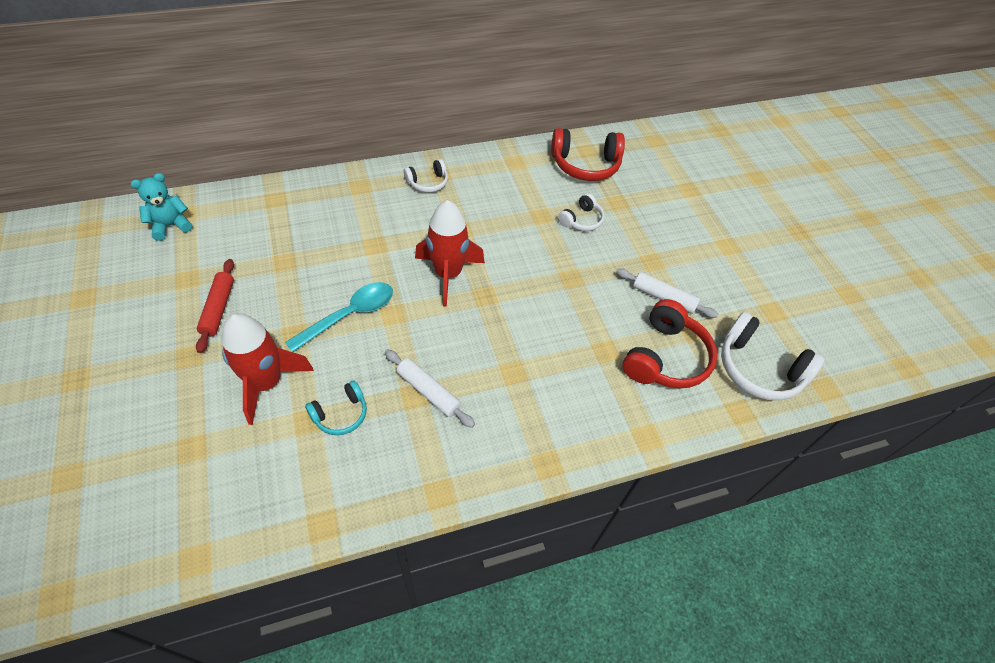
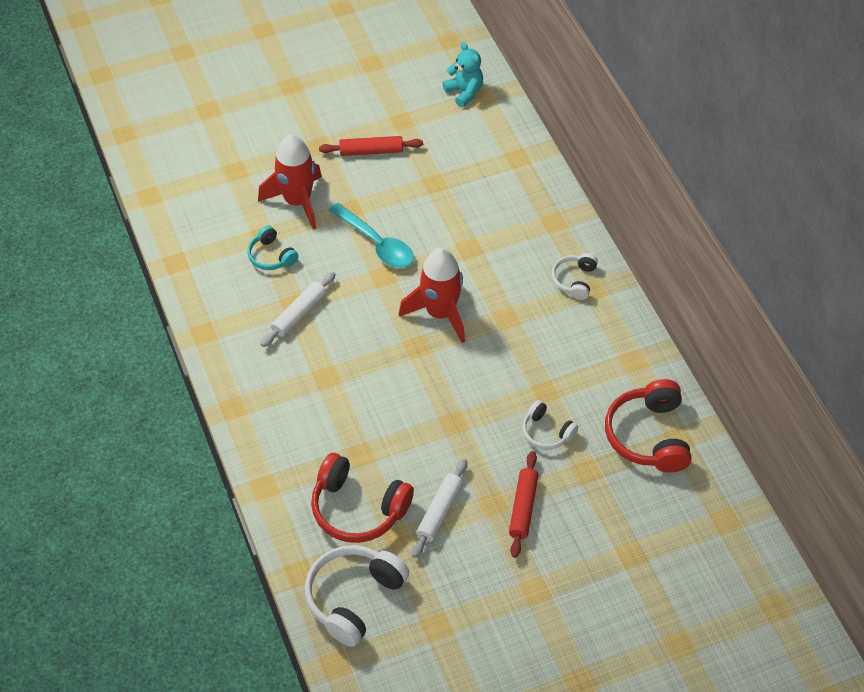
camera: 90 degrees right, 0 degrees up
white headphones [404,159,448,192] -> white headphones turned 45 degrees clockwise [552,253,598,300]
none -> red rolling pin [509,451,539,558]

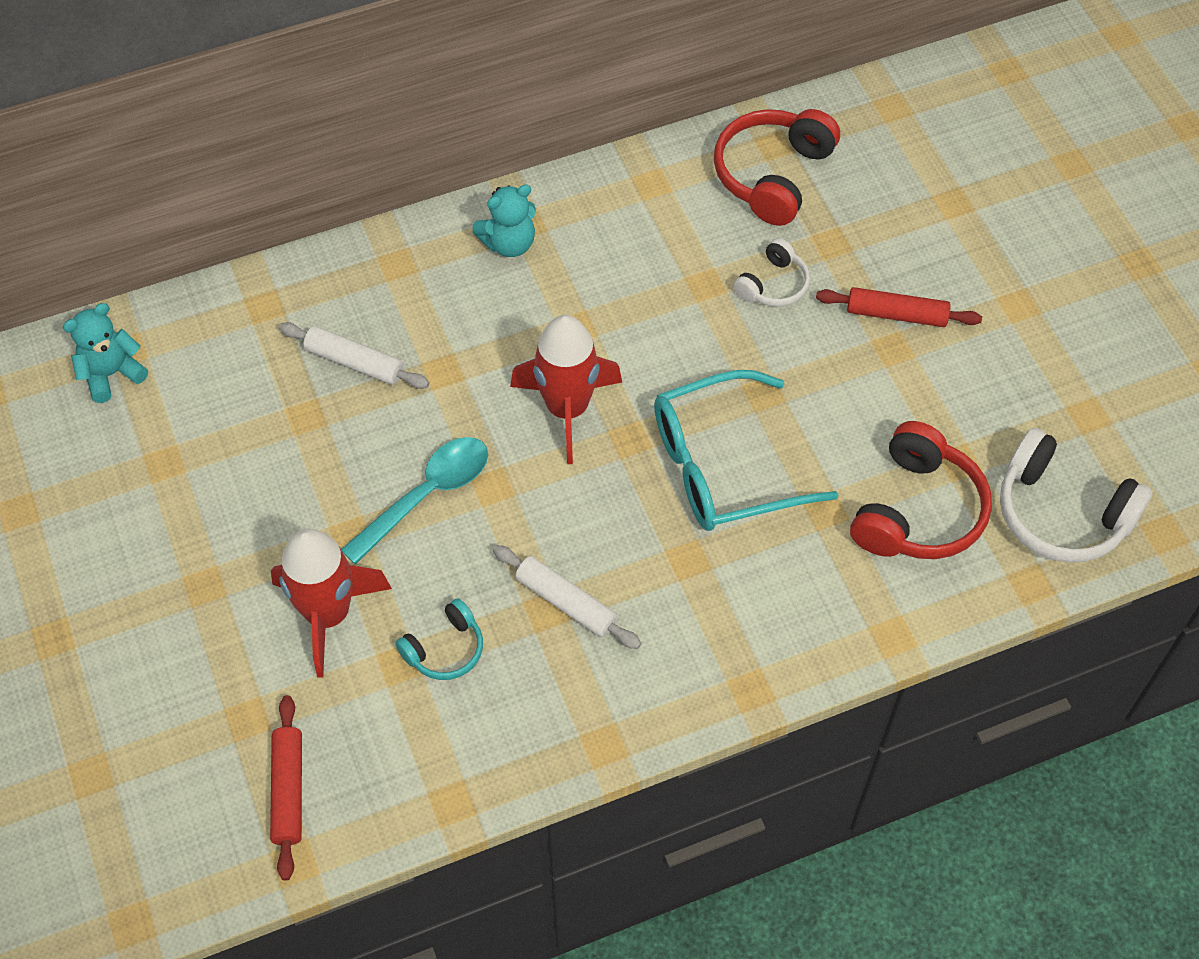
camera: 90 degrees left, 5 degrees up
red rolling pin [319,136,423,156] -> red rolling pin moved to [270,695,302,881]
white rolling pin [412,459,467,558] -> white rolling pin moved to [279,322,429,389]
white headphones [552,253,598,300] -> turquoise teddy bear [472,184,536,257]
red headphones [605,379,692,473] -> red headphones turned 120 degrees clockwise [714,109,840,226]
none -> turquoise glasses [654,370,838,531]

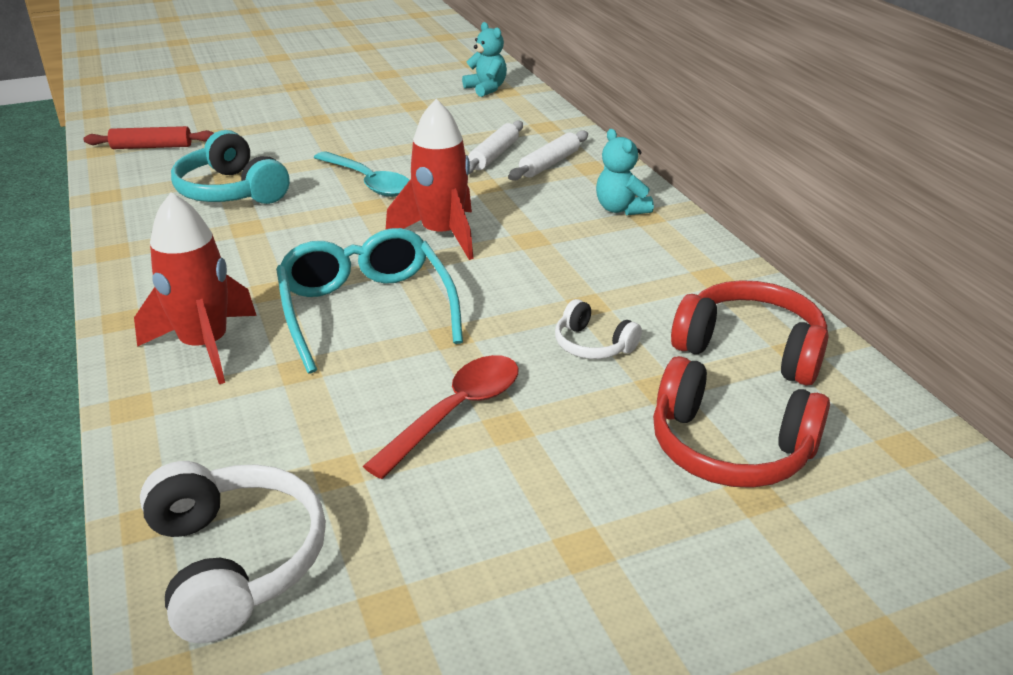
camera: 90 degrees right, 25 degrees down
red rocket [271,528,392,678] -> red rocket moved to [134,192,257,384]
turquoise headphones [395,598,483,680] -> turquoise headphones [171,130,290,204], size x1.79
white rolling pin [493,545,642,649] -> white rolling pin moved to [508,130,588,181]
red rolling pin [816,287,982,327] -> none
red headphones [850,421,992,559] -> red headphones moved to [653,356,830,488]
white headphones [1000,428,1153,563] -> white headphones turned 120 degrees clockwise [140,461,326,643]
none -> red spoon [363,355,519,479]

